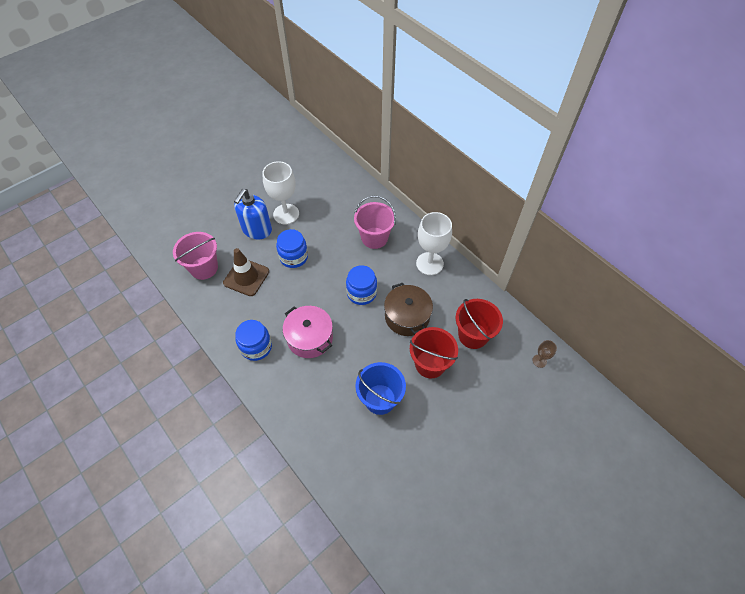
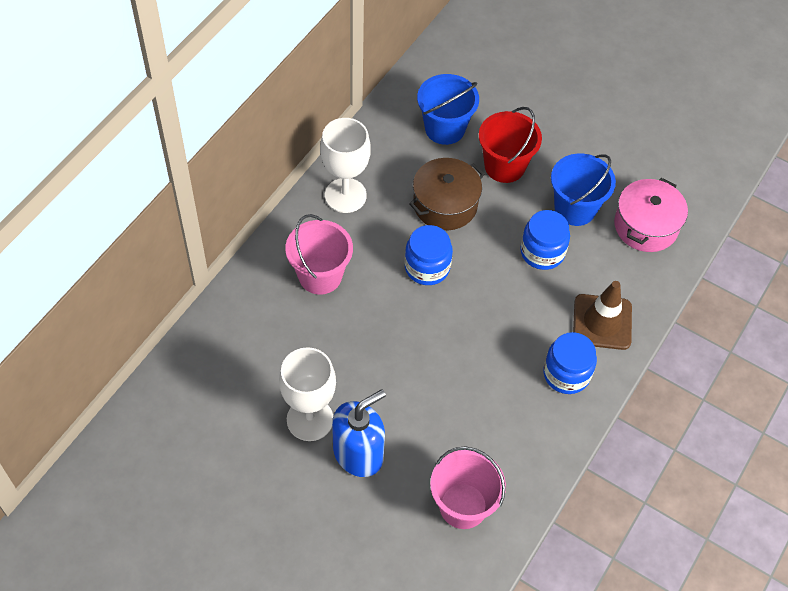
camera: 110 degrees left, 0 degrees up
brown traffic cone [223,248,269,296] -> brown traffic cone moved to [573,281,632,350]
blue soap dispenser [234,189,272,240] -> blue soap dispenser turned 45 degrees counterclockwise [332,389,386,477]
blue jar [276,229,308,268] -> blue jar moved to [520,210,570,270]
pink pot [283,306,333,358] -> pink pot moved to [614,178,688,252]
red bucket [456,299,503,349] -> blue bucket [417,74,479,145]
brown goblet [532,340,557,368] -> none

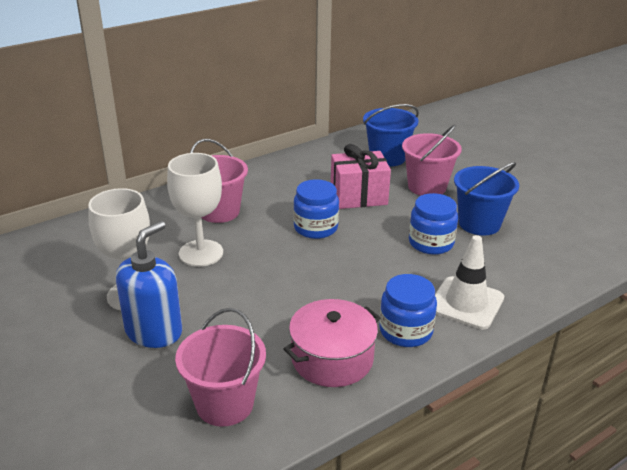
camera: 25 degrees right, 25 degrees down
white goblet [320,118,371,213] -> white goblet moved to [167,153,223,267]
blue soap dispenser [332,389,386,477] -> blue soap dispenser turned 45 degrees counterclockwise [116,221,182,348]
brown pot [409,158,485,230] -> pink gift [331,144,391,209]
red bucket [479,107,542,183] -> pink bucket [402,125,462,196]
brown traffic cone [573,281,632,350] -> white traffic cone [435,235,504,330]
pink pot [614,178,688,252] -> pink pot moved to [283,299,380,387]

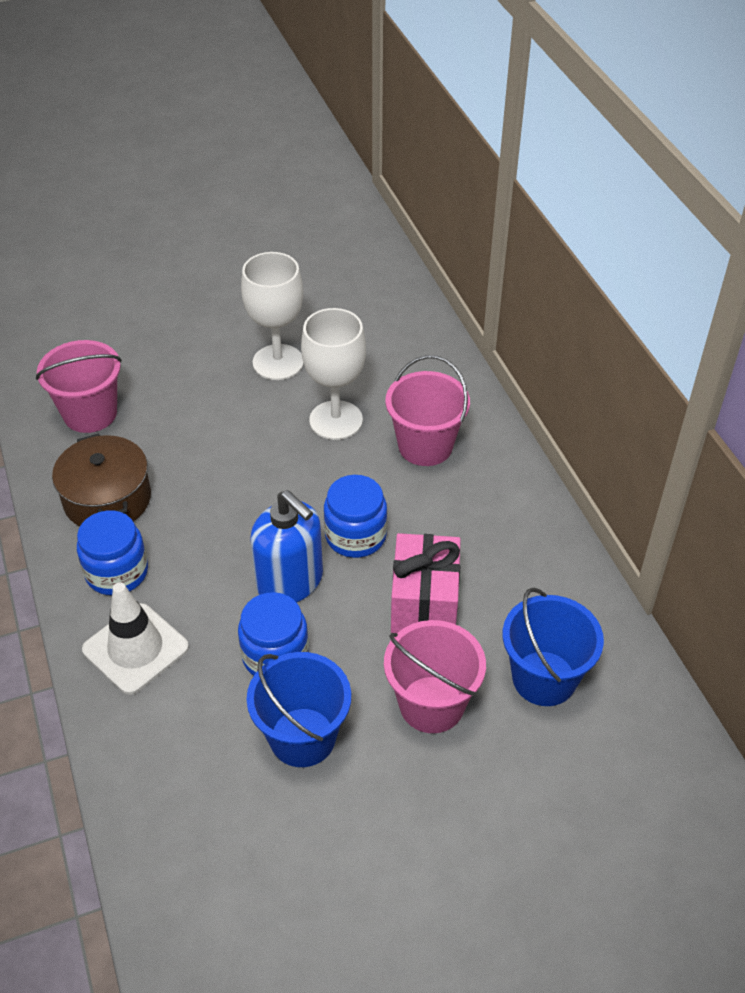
camera: 105 degrees right, 15 degrees up
blue soap dispenser [116,221,182,348] -> blue soap dispenser moved to [250,490,323,603]
pink pot [283,299,380,387] -> brown pot [52,433,151,526]

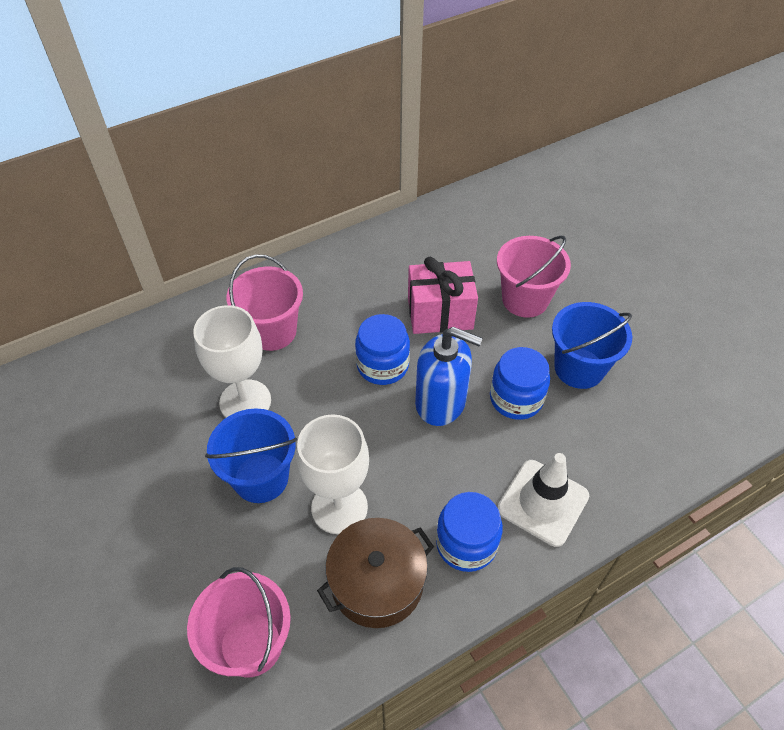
camera: 100 degrees left, 5 degrees up
white goblet [241,252,304,380] -> white goblet moved to [296,414,369,534]
blue soap dispenser [250,490,323,603] -> blue soap dispenser turned 75 degrees clockwise [415,327,483,426]
blue bucket [503,587,604,706] -> blue bucket moved to [205,408,297,503]

